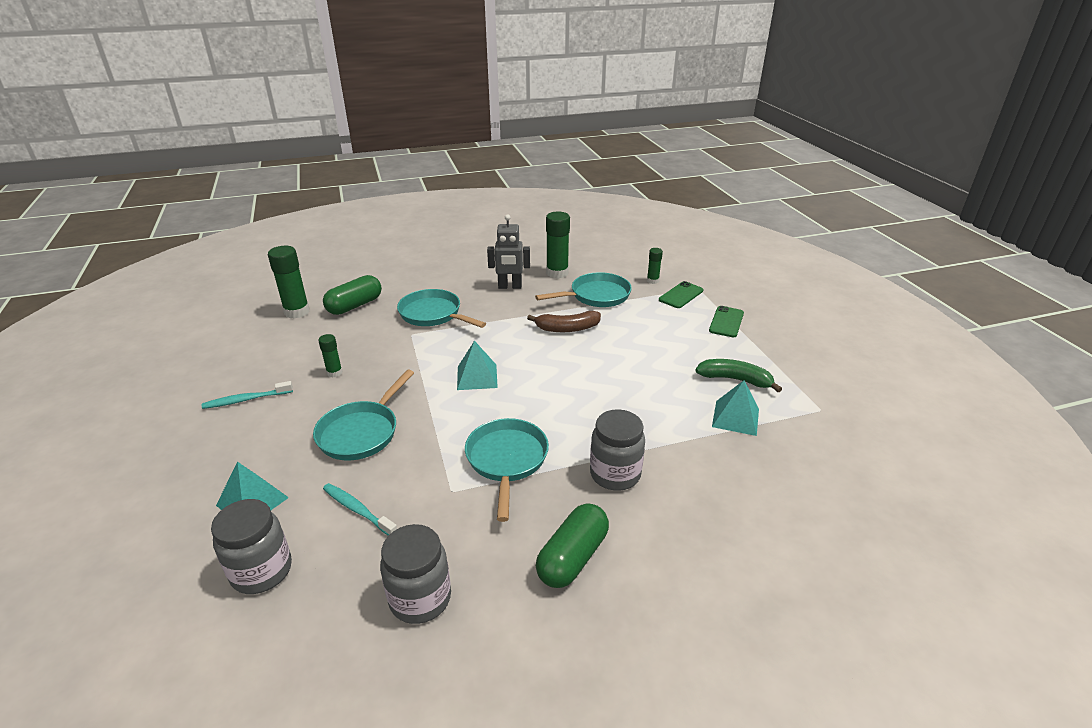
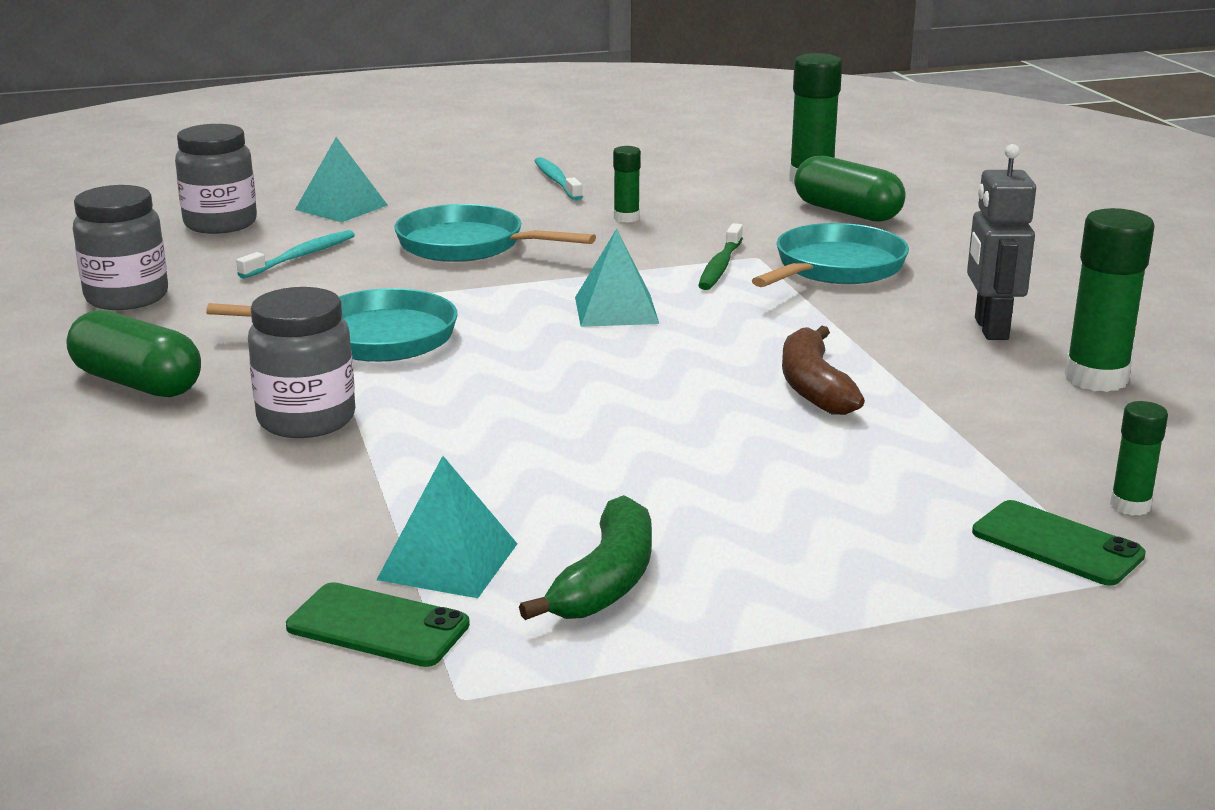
camera: 90 degrees right, 10 degrees down
turquoise pan [535,272,632,307] -> none
green phone [709,306,744,338] -> green phone moved to [286,582,470,667]
none -> green toothbrush [698,223,743,290]

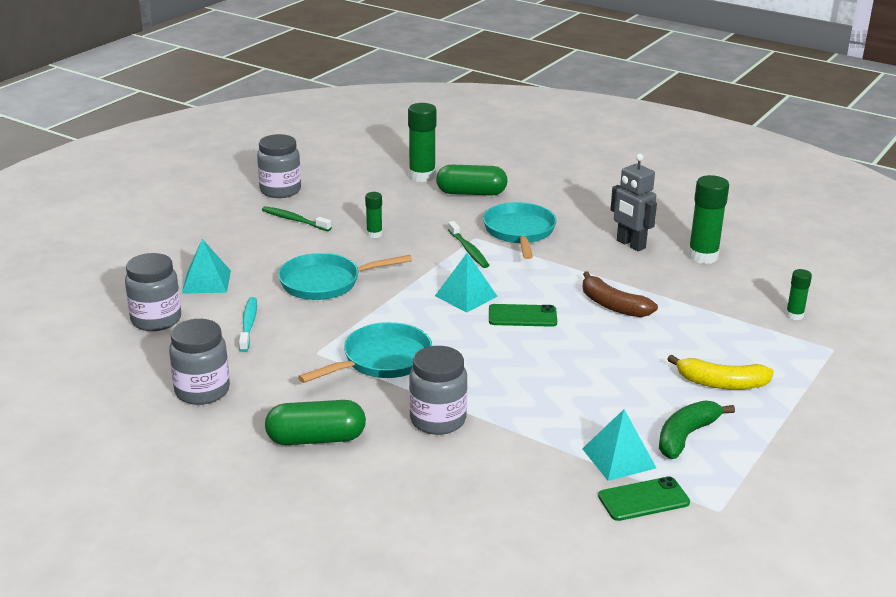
camera: 40 degrees left, 5 degrees up
green banana [519,495,652,620] -> green banana turned 120 degrees counterclockwise [659,401,735,459]
turquoise toothbrush [535,157,583,201] -> green toothbrush [262,206,332,231]
green phone [972,500,1146,586] -> green phone moved to [489,304,557,327]
none -> grey jar [257,134,301,198]
none -> yellow banana [667,354,774,390]

